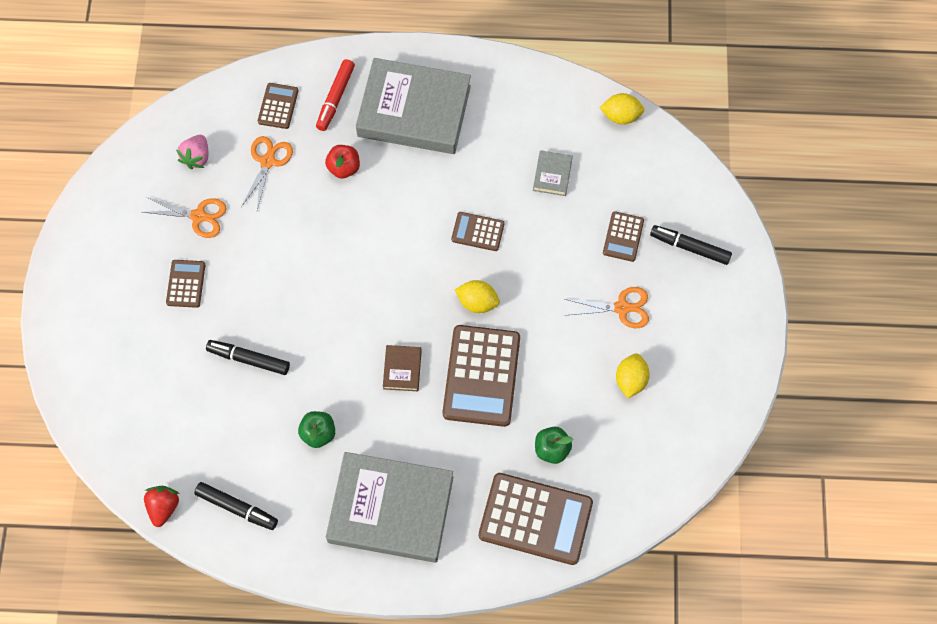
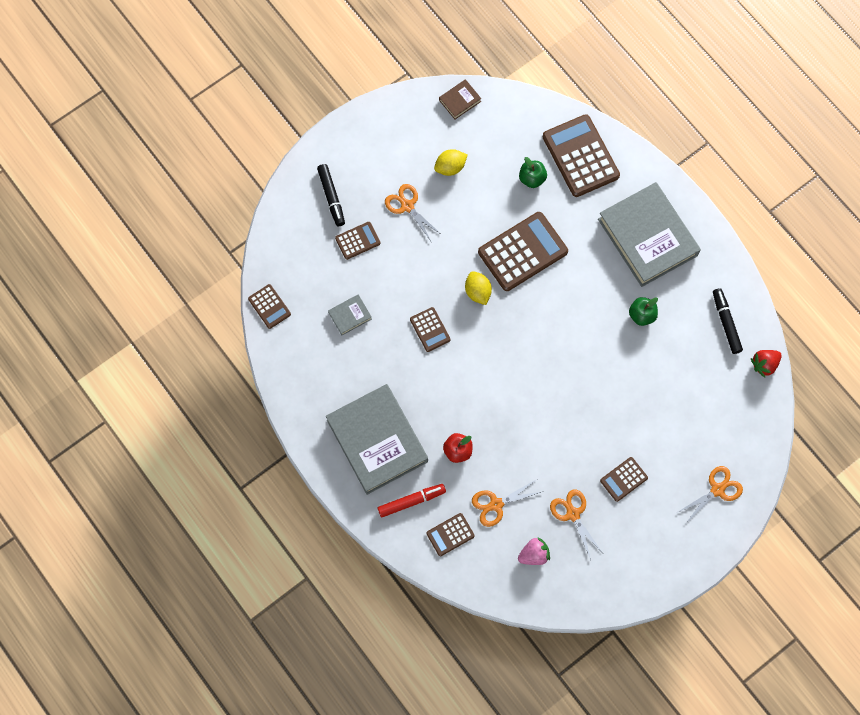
camera: 130 degrees left, 5 degrees up
black marker [206,340,290,375] -> none
brown book [383,345,422,391] -> brown book moved to [439,79,481,119]
yellow lemon [600,93,644,124] -> brown calculator [248,284,291,329]
none -> orange scissors [678,466,743,523]

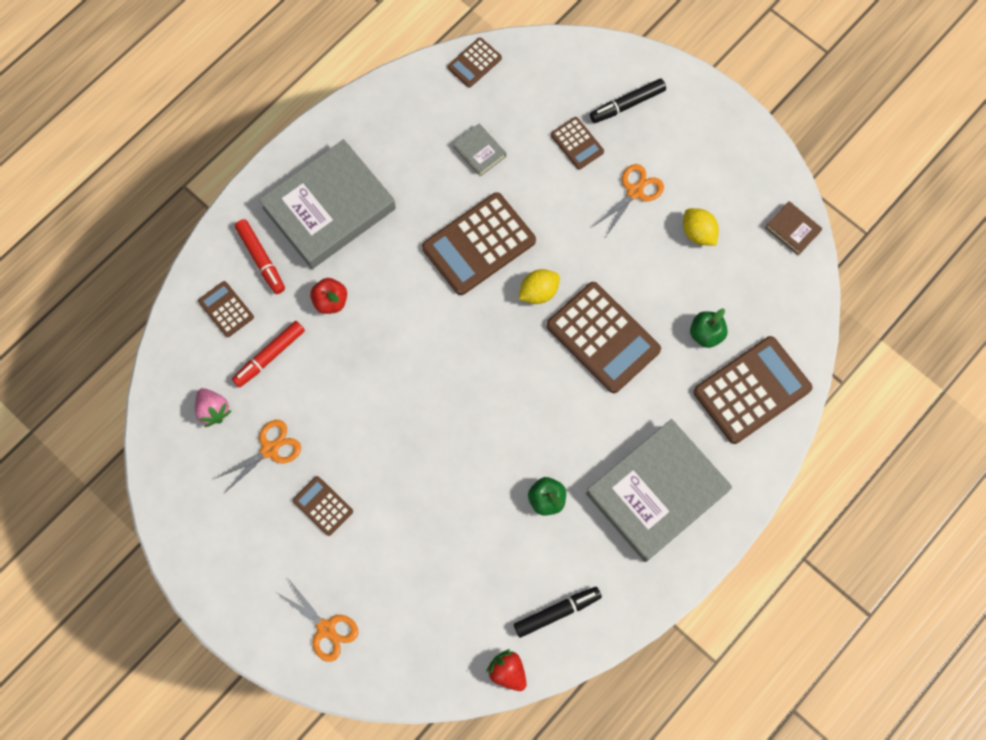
camera: 80 degrees right, 0 degrees up
brown calculator [410,307,451,352] -> brown calculator [422,192,536,295], size x1.97
orange scissors [472,479,544,527] -> red marker [232,321,305,388]

